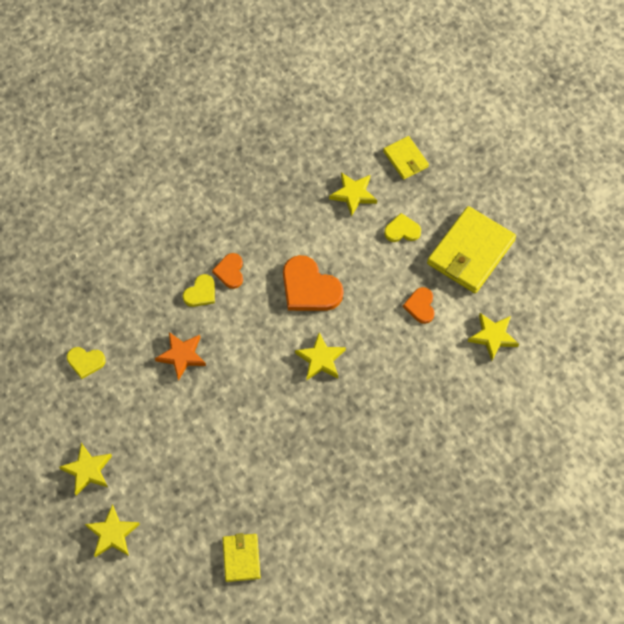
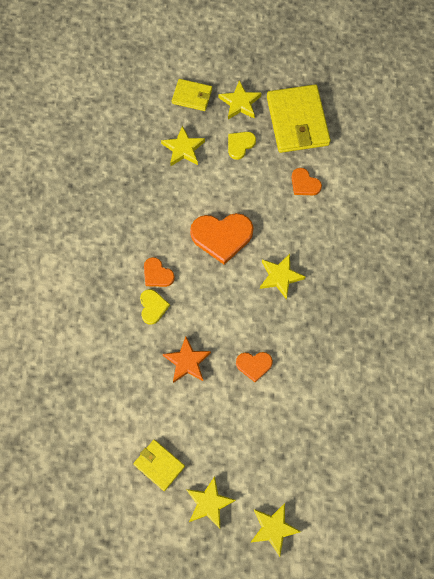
camera: 45 degrees left, 5 degrees up
yellow heart [67,347,106,379] -> none
yellow wallet [222,533,261,582] -> yellow wallet moved to [133,440,185,491]
yellow star [468,313,519,361] -> yellow star moved to [219,80,262,119]
none -> orange heart [236,352,273,382]

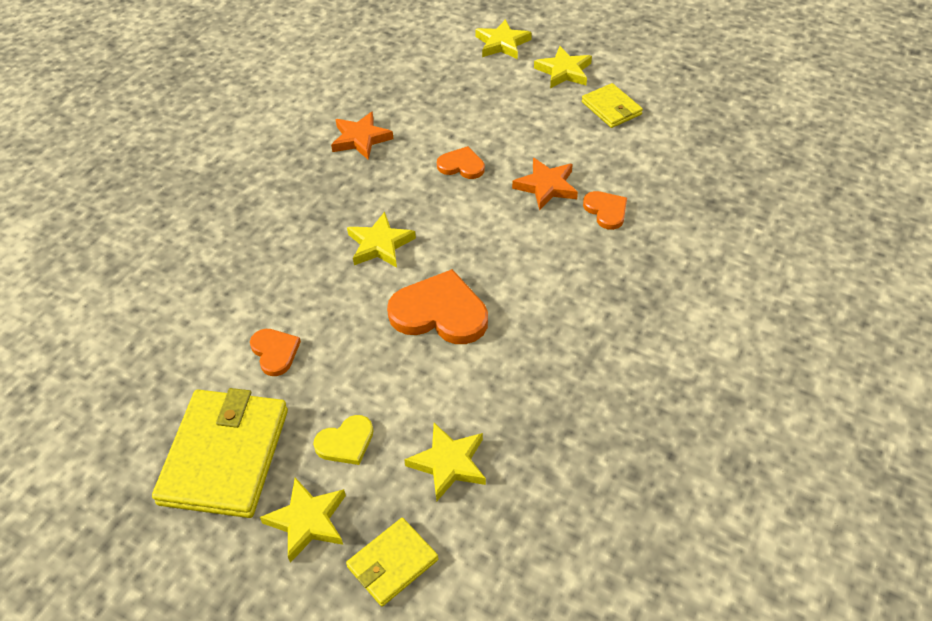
camera: 160 degrees left, 20 degrees down
yellow heart [140,289,170,325] -> none
orange heart [144,257,175,287] -> orange heart moved to [583,191,627,230]
yellow wallet [172,79,212,111] -> yellow wallet turned 75 degrees counterclockwise [346,518,438,607]
none -> orange star [331,111,393,160]

